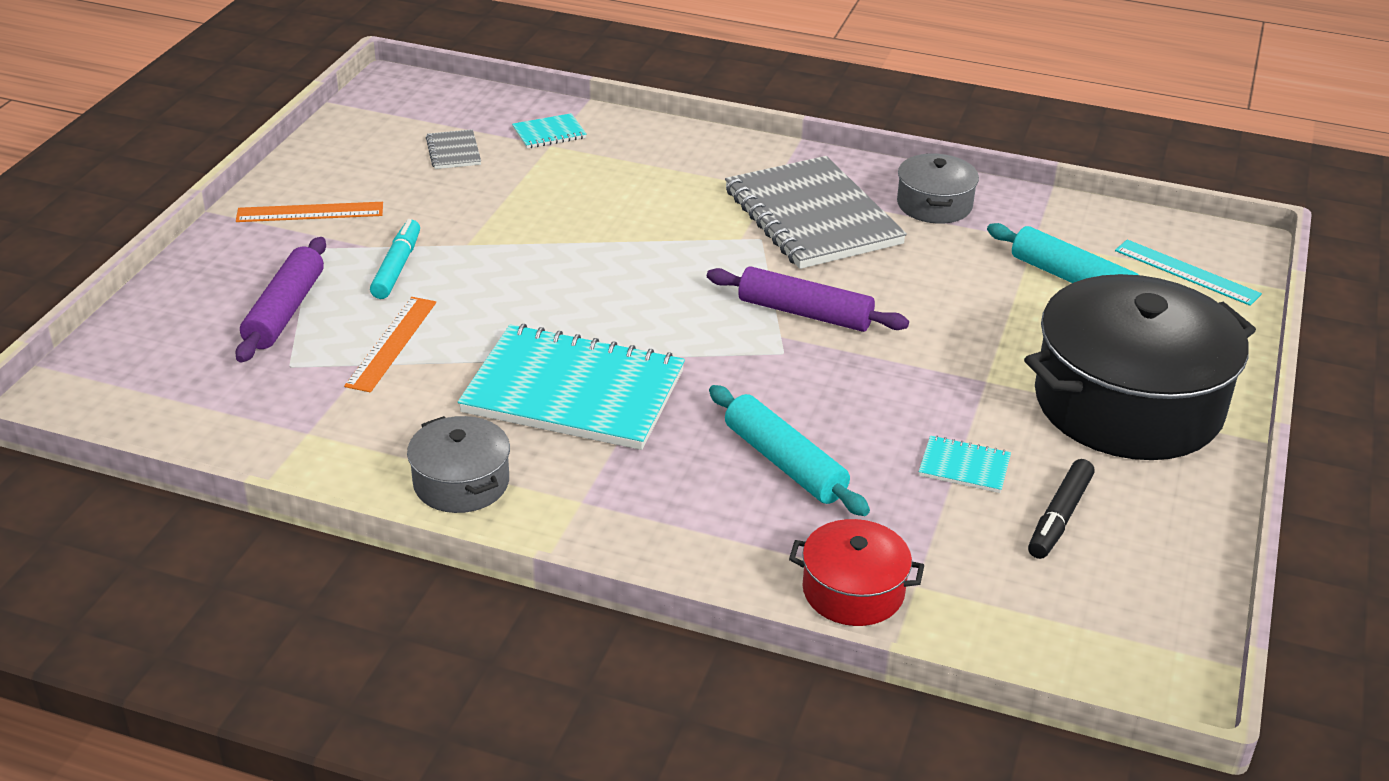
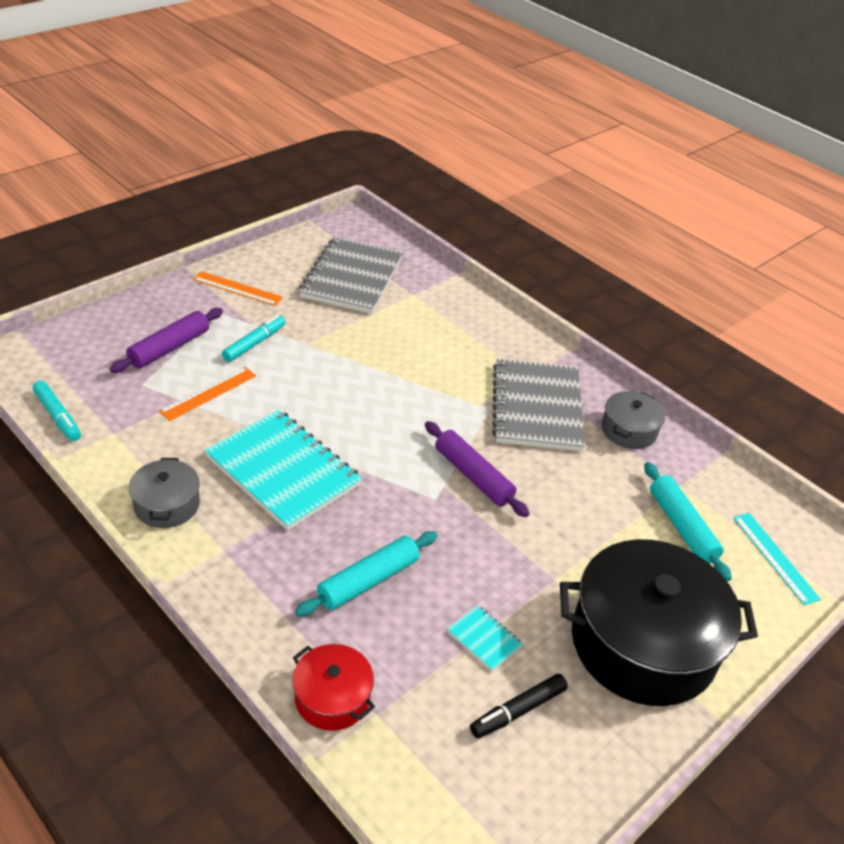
camera: 25 degrees right, 5 degrees up
grey notebook [426,129,481,169] -> grey notebook [299,237,403,314], size x2.41
turquoise notebook [512,113,587,148] -> none
turquoise rolling pin [709,385,870,516] -> turquoise rolling pin turned 60 degrees clockwise [295,531,437,617]
none -> turquoise marker [33,380,81,441]

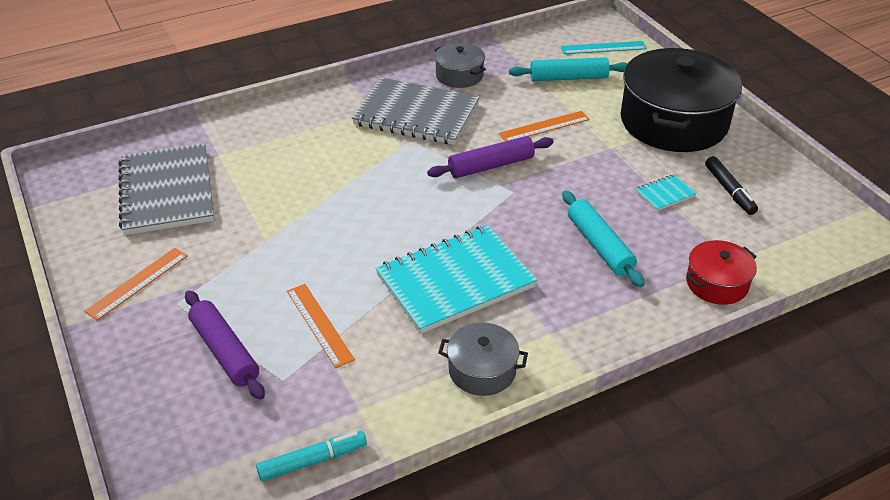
camera: 70 degrees left, 0 degrees up
turquoise marker [222,315,286,362] -> none
grey notebook [299,237,403,314] -> grey notebook turned 45 degrees clockwise [118,143,214,235]
none -> orange ruler [499,111,590,141]

